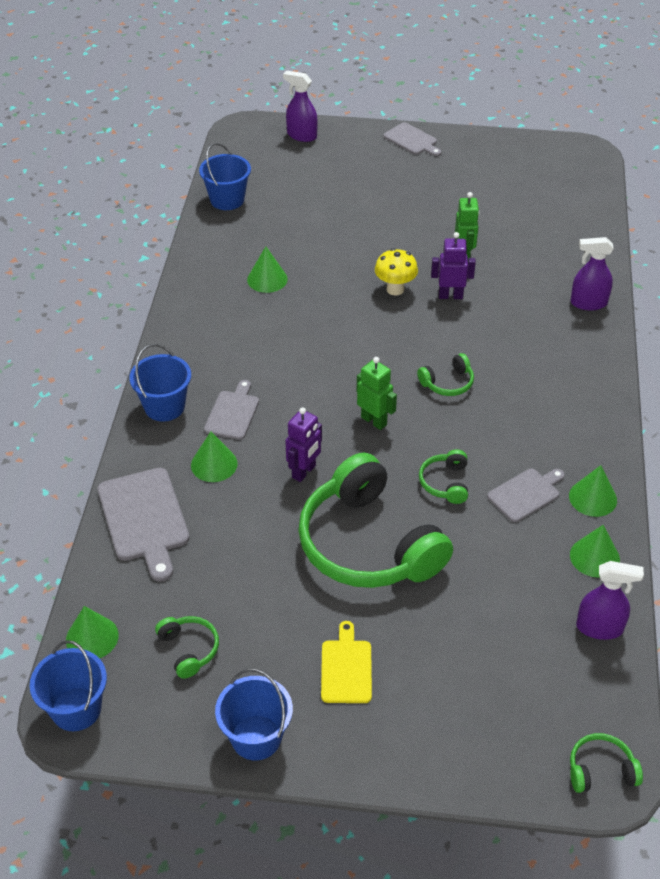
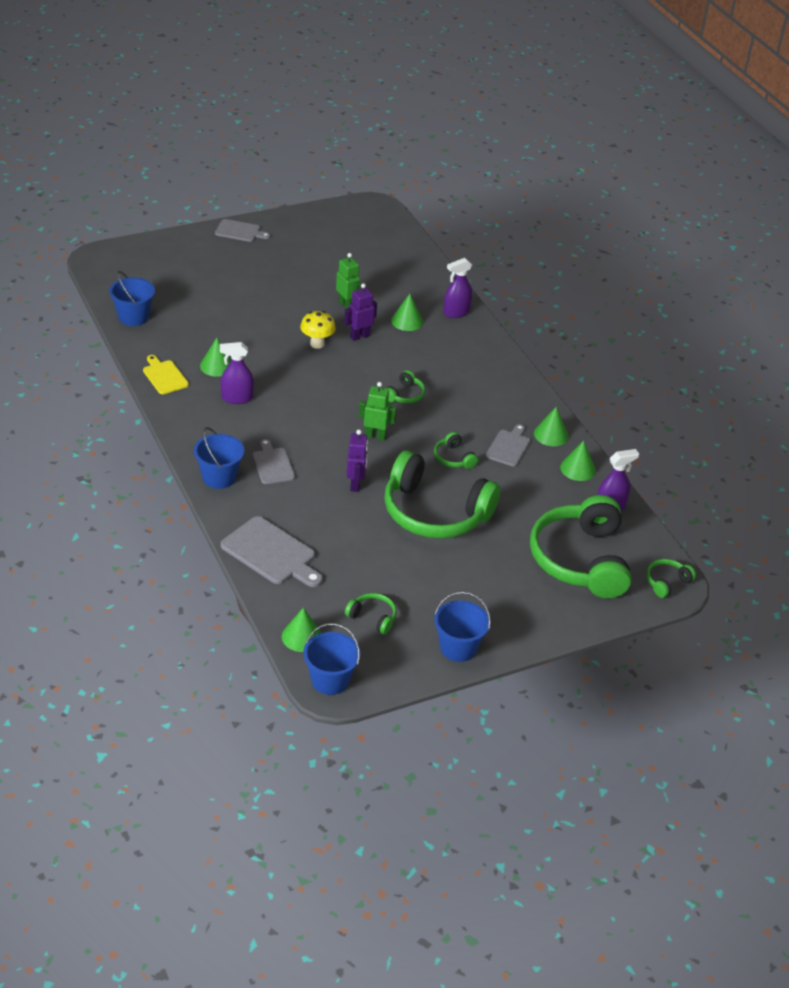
camera: 35 degrees left, 5 degrees down
green cone [191,431,238,482] -> green cone moved to [391,294,424,331]
purple spray bottle [283,70,318,142] -> purple spray bottle moved to [220,342,254,404]
yellow cutting board [321,621,372,703] -> yellow cutting board moved to [143,355,189,394]
none -> green headphones [530,495,631,599]

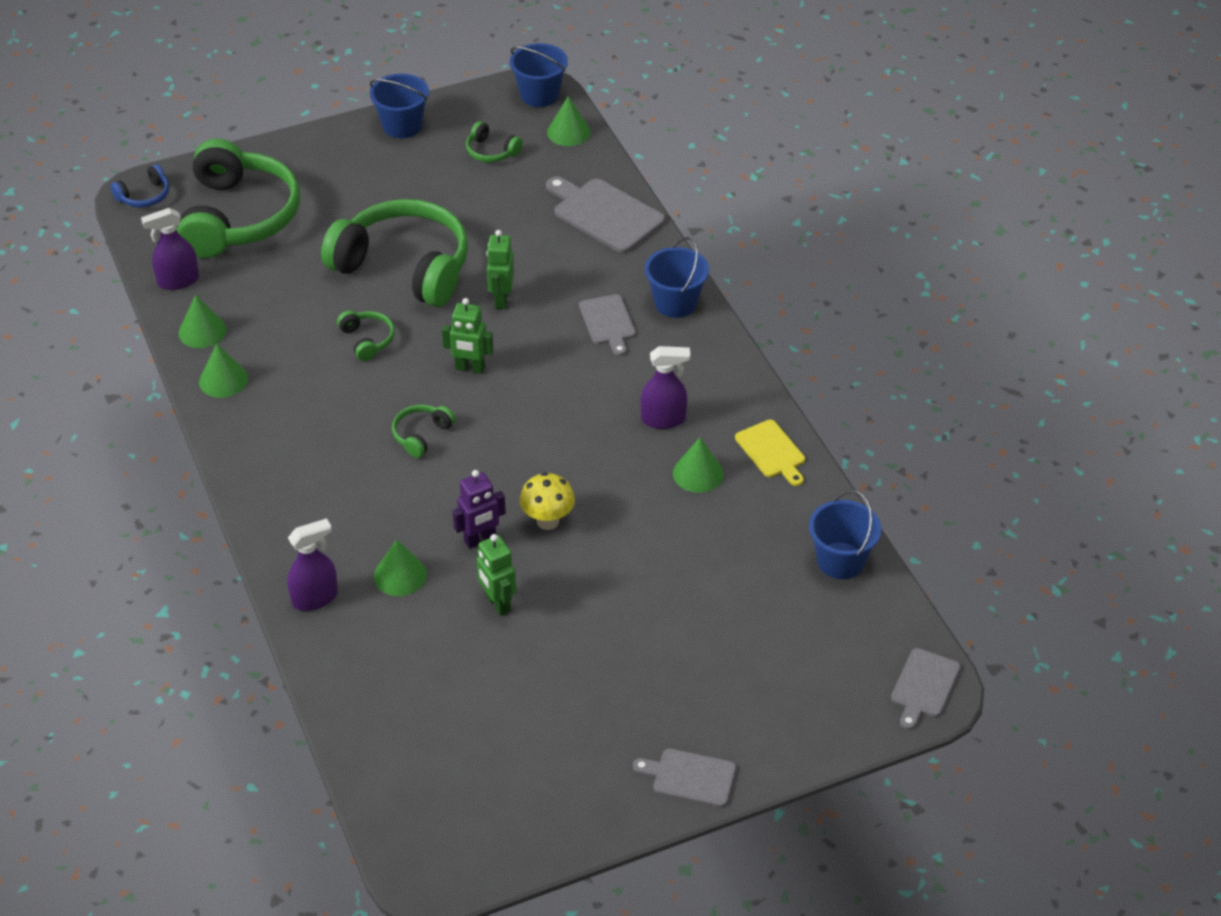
camera: 175 degrees left, 5 degrees up
purple robot [347,430,368,492] -> green robot [486,230,514,309]
grey cutting board [486,424,530,467] -> grey cutting board moved to [891,648,960,730]
green headphones [646,559,696,598] -> blue headphones [111,164,169,207]

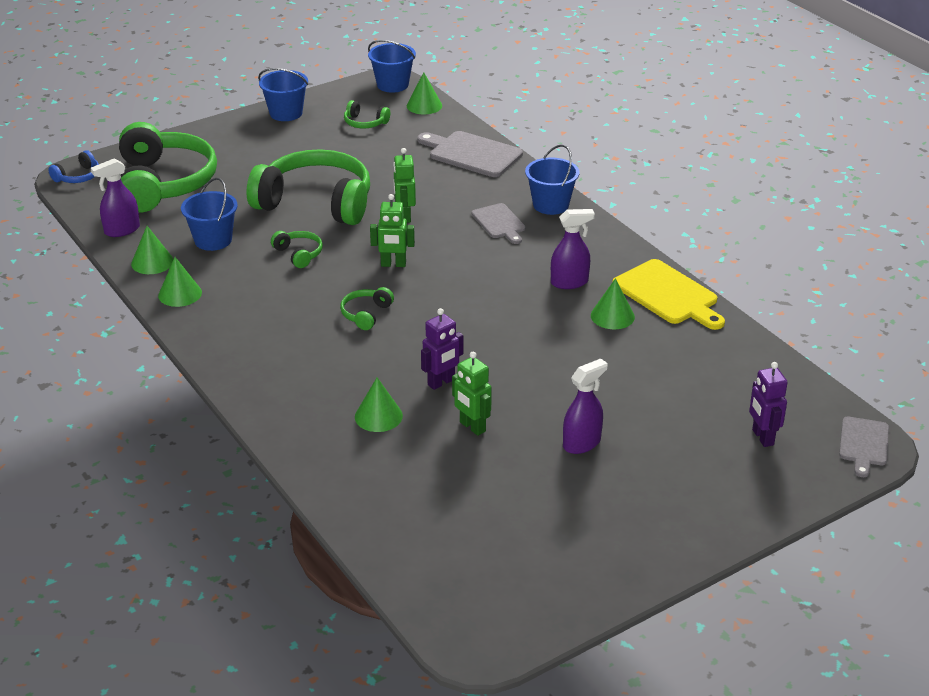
camera: 10 degrees left, 10 degrees down
purple spray bottle [287,518,338,611] -> purple spray bottle moved to [563,358,608,454]
yellow mushroom [520,472,575,530] -> none
grey cutting board [633,749,736,807] -> none
yellow cutting board [735,420,805,486] -> yellow cutting board [613,259,725,330], size x1.62
blue bucket [809,490,881,579] -> blue bucket moved to [181,178,238,251]
none -> purple robot [749,362,788,447]

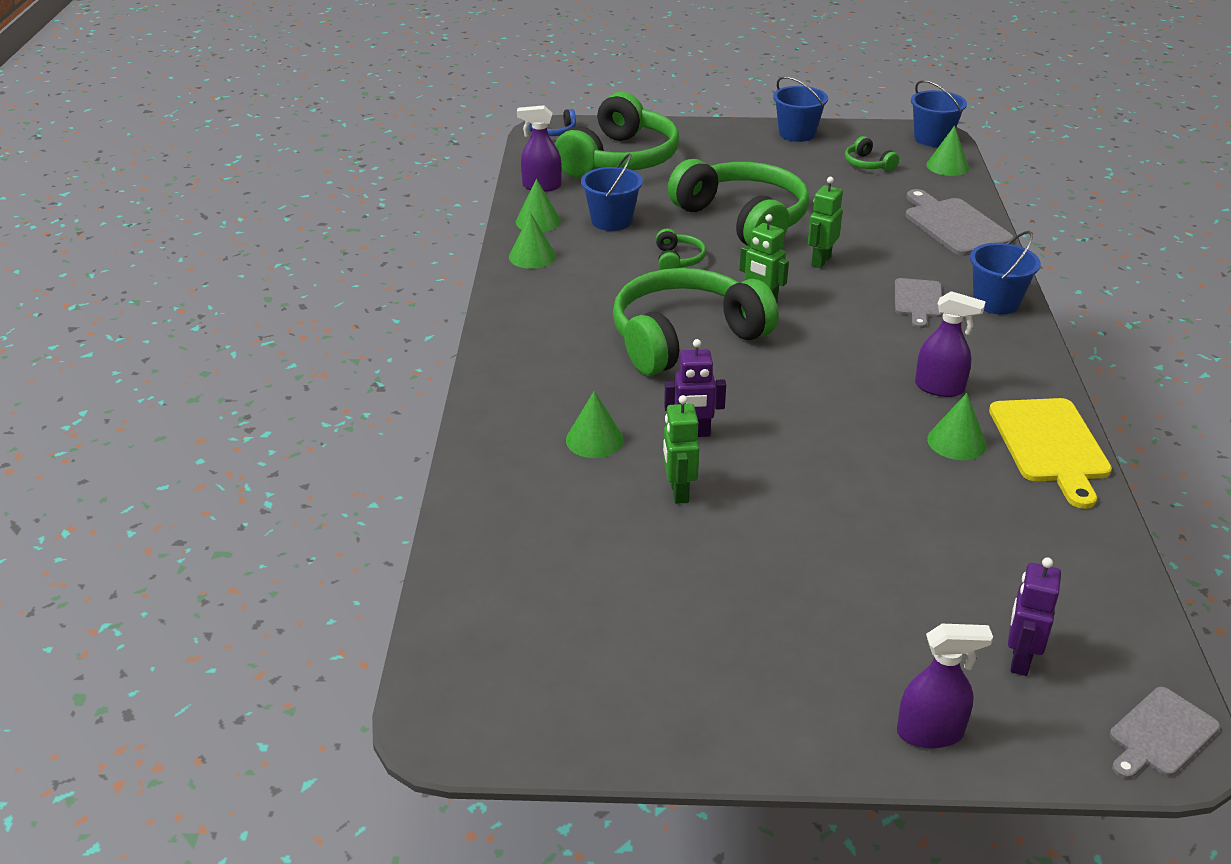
camera: 35 degrees right, 0 degrees up
green headphones [340,287,394,330] -> green headphones [613,268,778,375], size x2.43
purple spray bottle [563,358,608,454] -> purple spray bottle moved to [897,624,993,748]

